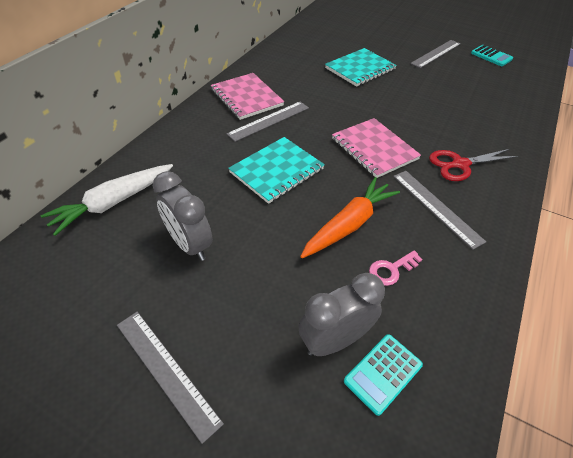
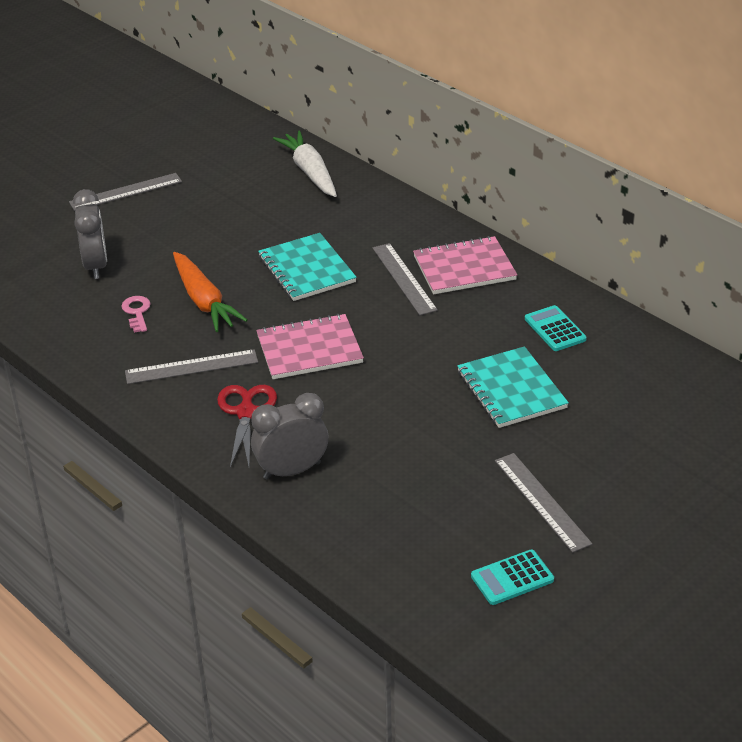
camera: 110 degrees right, 10 degrees down
grey clock [153,171,213,261] -> grey clock moved to [251,393,328,480]
turquoise calculator [344,334,423,416] -> turquoise calculator moved to [525,305,587,351]

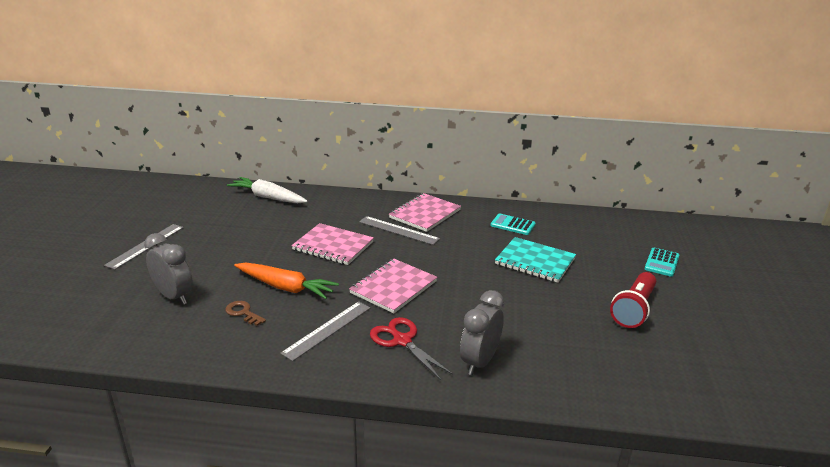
camera: 40 degrees left, 10 degrees down
pink key [121,296,151,333] -> brown key [226,301,266,326]
turquoise notebook [258,233,357,301] -> pink notebook [291,223,374,265]
turquoise calculator [471,550,554,605] -> turquoise calculator moved to [645,248,679,277]
grey ruler [495,453,592,553] -> red flashlight [610,272,656,328]

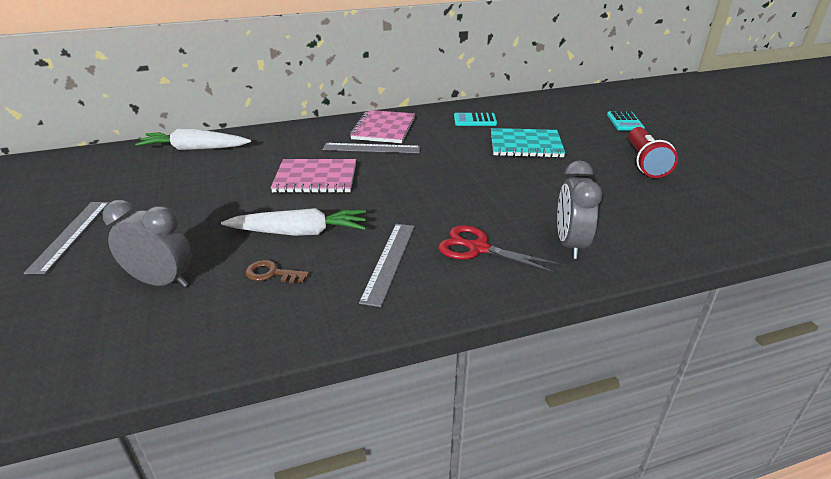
camera: 25 degrees left, 5 degrees up
orange carrot [234,262,339,299] -> white carrot [221,208,366,236]
pink notebook [349,259,437,313] -> none

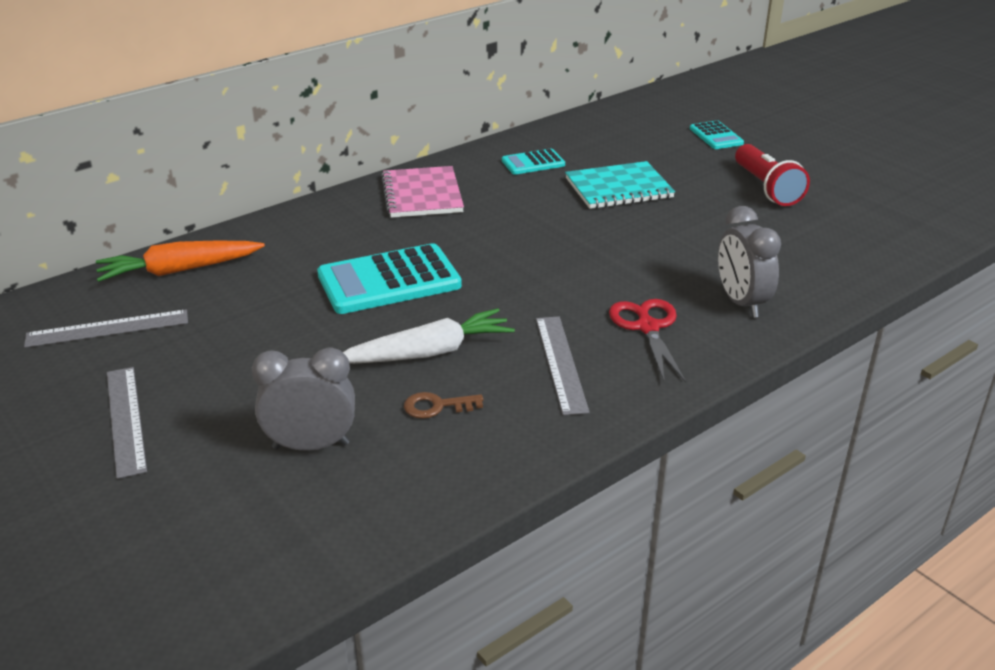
camera: 20 degrees left, 0 degrees up
white carrot [135,129,251,150] -> orange carrot [96,241,265,282]
pink notebook [271,159,356,193] -> turquoise calculator [317,243,462,314]
grey ruler [323,143,420,153] -> grey ruler moved to [24,309,188,348]
red scissors [438,225,561,273] -> red scissors turned 75 degrees clockwise [609,299,686,384]

